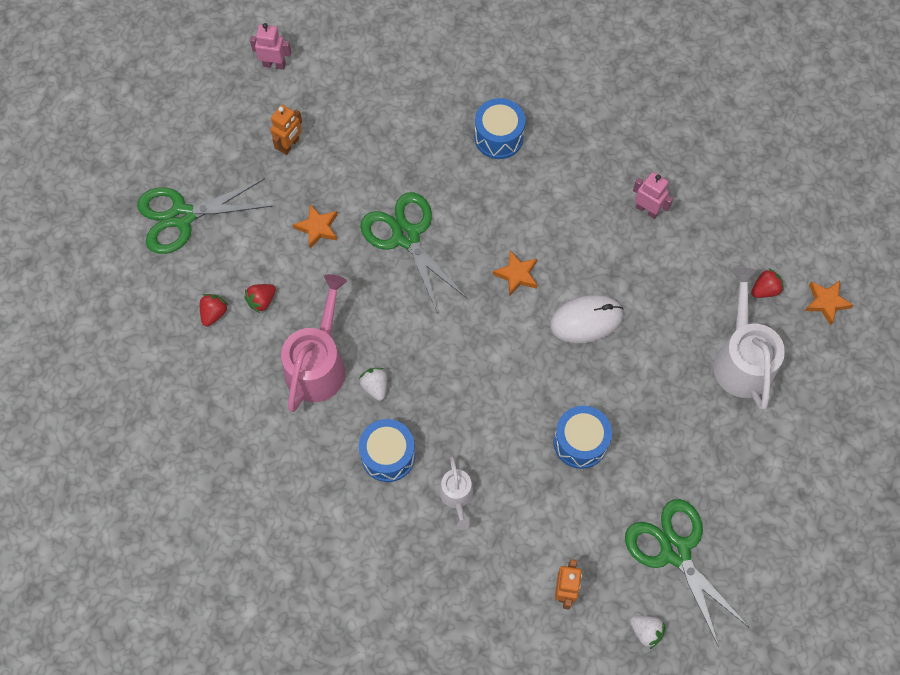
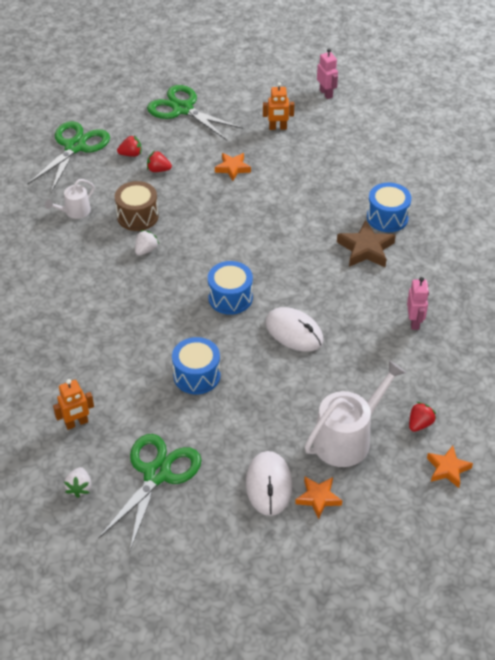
camera: 55 degrees right, 20 degrees down
pink watering can [281,274,347,412] -> brown drum [115,181,159,231]
blue drum [359,419,415,482] -> blue drum moved to [208,261,253,315]
green scissors [360,192,468,313] -> green scissors moved to [28,121,110,192]
white watering can [440,456,473,530] -> white watering can moved to [45,179,95,219]
orange star [493,251,537,296] -> orange star moved to [295,477,342,519]
red strawberry [751,268,784,298] -> red strawberry turned 75 degrees counterclockwise [409,402,436,432]
none -> white mouse [246,451,292,516]
none -> brown star [337,220,396,267]

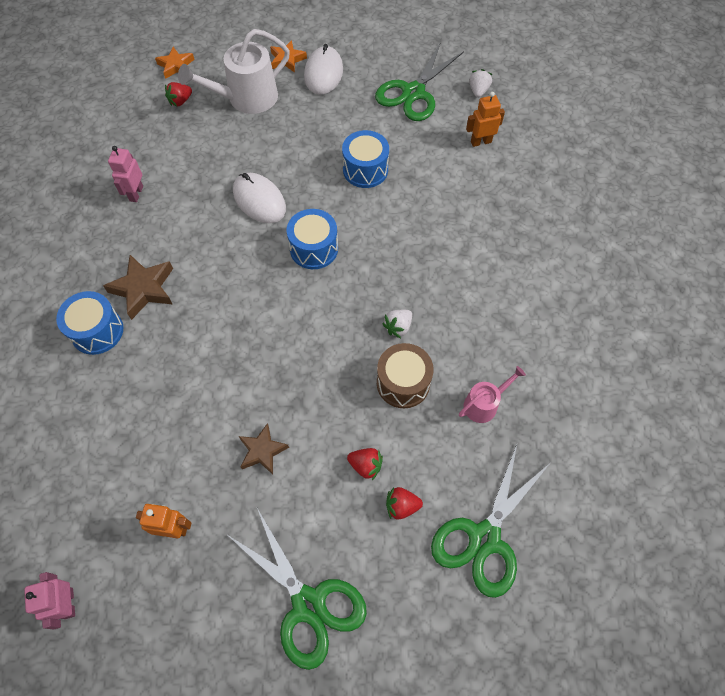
camera: 170 degrees left, 15 degrees up
white watering can [45,179,95,219] -> pink watering can [459,366,526,423]
orange star [215,153,251,181] -> brown star [239,423,289,474]

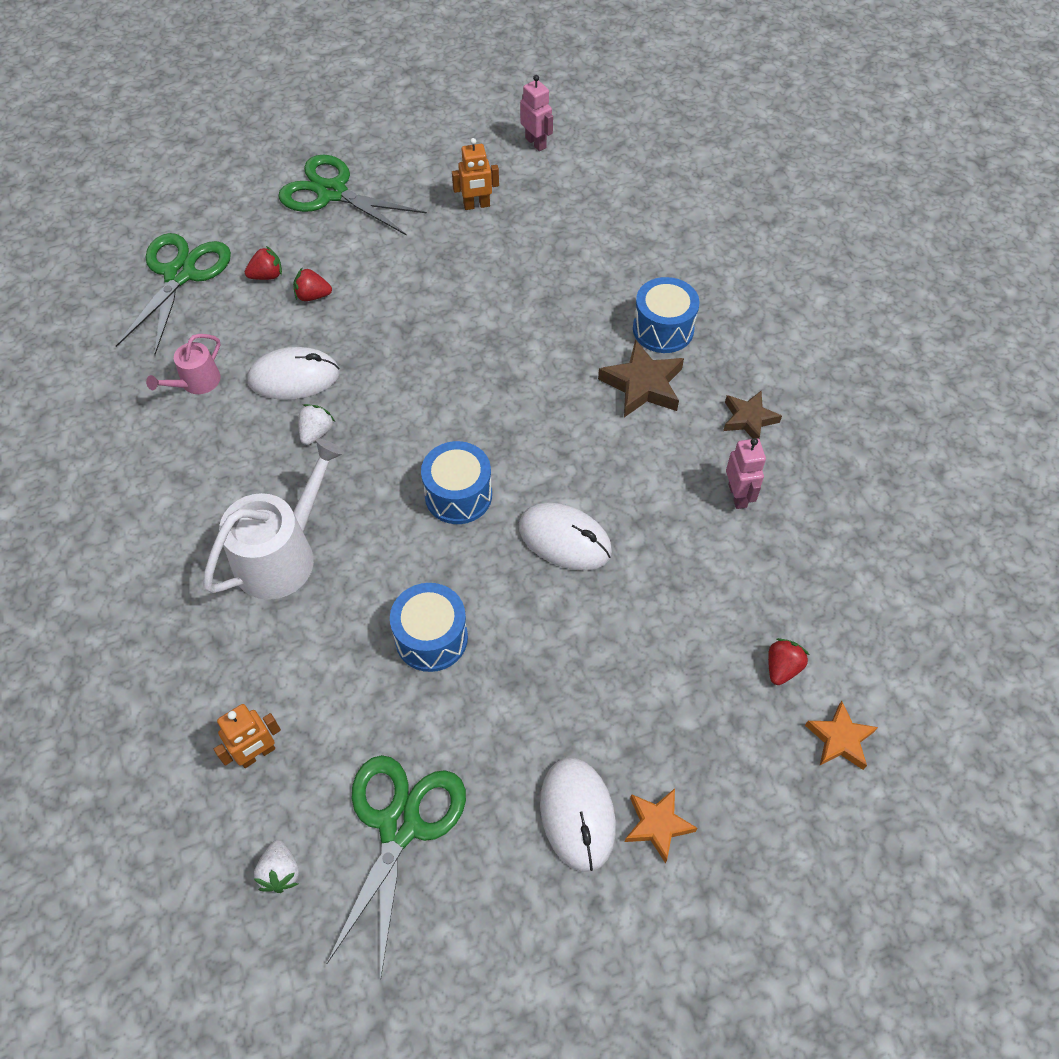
camera: 160 degrees right, 5 degrees down
white watering can [178,29,290,114] -> white watering can moved to [203,438,344,600]
brown star [239,423,289,474] -> brown star moved to [723,391,782,439]
brown drum [377,343,434,408] -> white mouse [247,347,340,400]

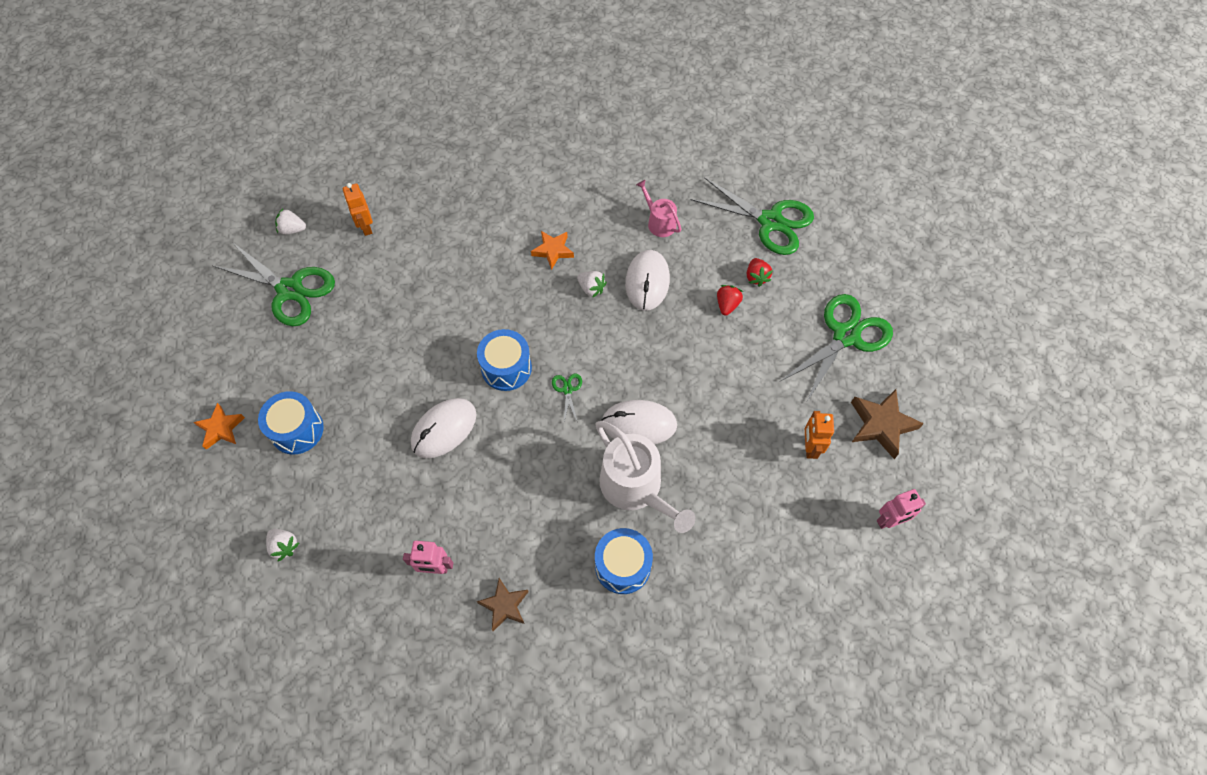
camera: 105 degrees right, 5 degrees up
white watering can [203,438,344,600] -> white watering can moved to [595,421,696,533]
blue drum [390,583,468,672] -> blue drum moved to [258,391,324,455]
white mouse [540,758,616,872] -> white mouse moved to [601,400,677,444]
brown star [598,340,684,417] -> brown star moved to [851,389,924,459]
red strawberry [768,638,809,685] -> white strawberry [266,529,299,561]
orange star [805,701,878,770] -> orange star moved to [531,231,574,270]
none -> green scissors [552,374,582,423]

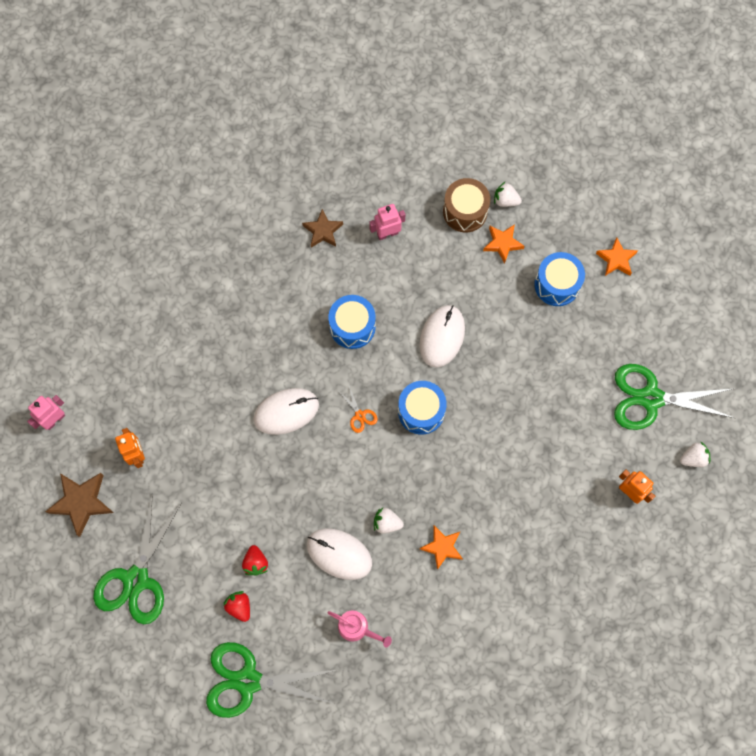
camera: 155 degrees right, 10 degrees up
green scissors [552,374,582,423] -> orange scissors [339,384,378,433]
white watering can [595,421,696,533] -> none
blue drum [595,528,653,594] -> blue drum moved to [329,295,376,349]
white mouse [625,250,670,311] -> white mouse turned 45 degrees counterclockwise [307,529,372,580]
none -> brown drum [443,178,490,233]
none -> orange star [483,224,525,264]

